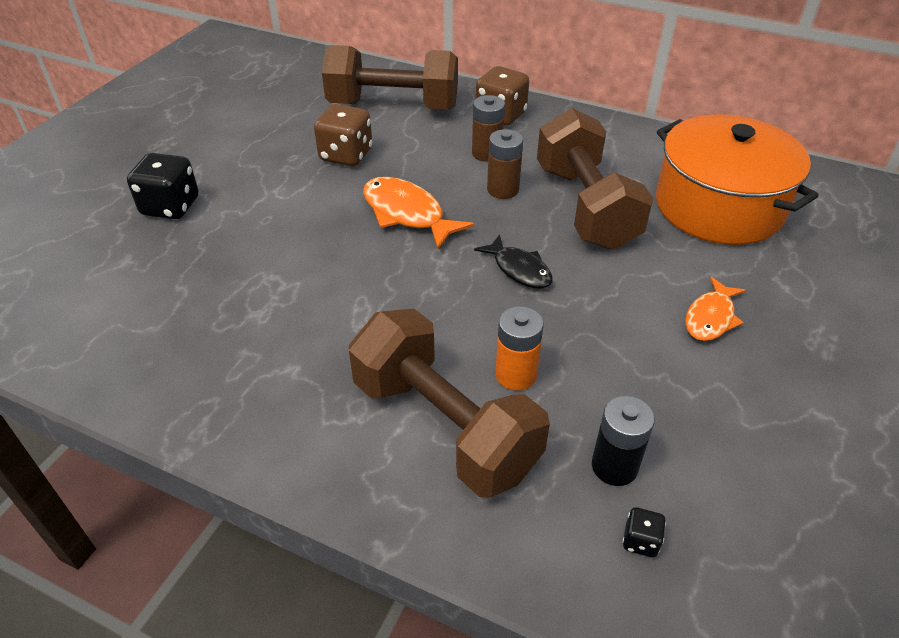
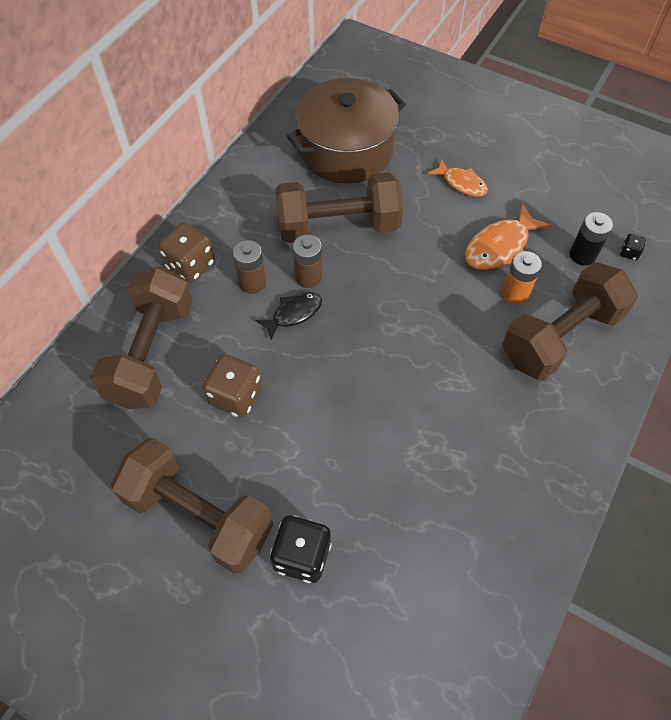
camera: 85 degrees left, 15 degrees up
orange fish [363,177,474,250] -> orange fish moved to [465,203,552,270]
black fish [474,234,553,288] -> black fish moved to [256,292,322,340]
orange pot [656,114,819,245] -> brown pot [287,78,406,184]
none -> brown dumbbell [111,438,274,574]

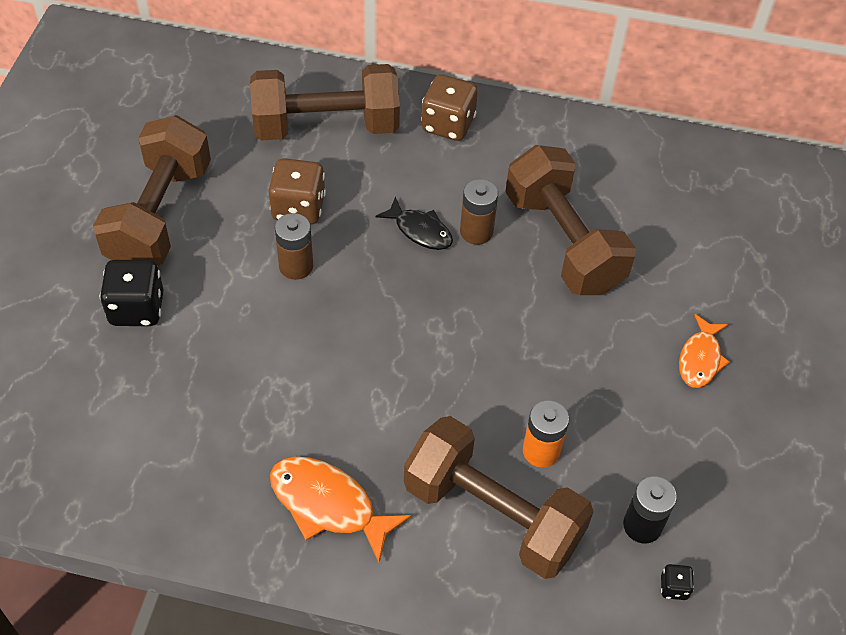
camera: 70 degrees right, 5 degrees down
brown battery [233,240,266,294] -> brown battery moved to [275,213,313,280]
brown pot [287,78,406,184] -> none
orange fish [465,203,552,270] -> orange fish moved to [270,457,411,563]

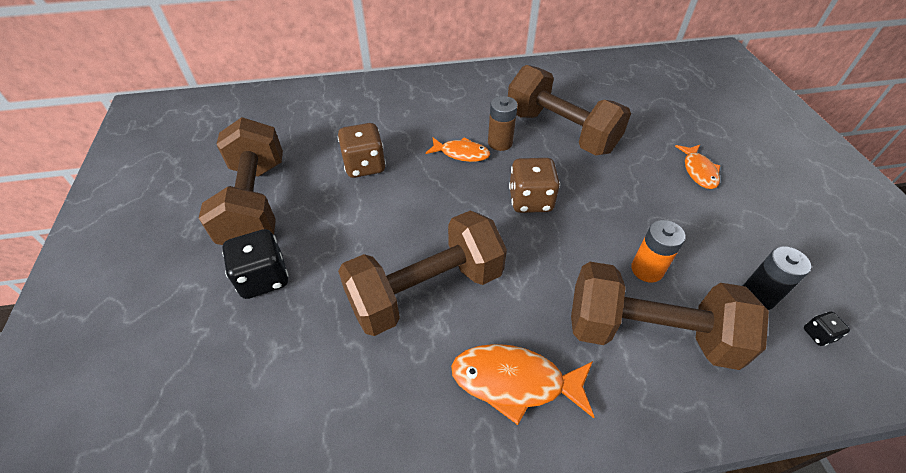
camera: 20 degrees left, 5 degrees down
brown dumbbell [250,64,400,140] -> brown dumbbell moved to [338,211,507,336]
brown battery [275,213,313,280] -> none
black fish [375,196,453,250] -> orange fish [426,137,490,162]
brown dice [421,74,478,141] -> brown dice moved to [509,158,560,213]

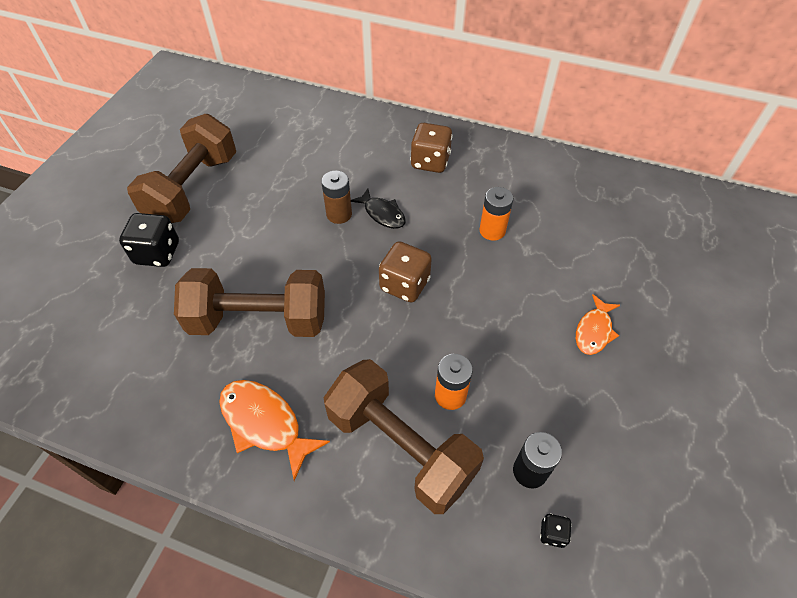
camera: 30 degrees right, 5 degrees up
brown dice [337,123,386,178] -> brown dice moved to [410,123,453,173]
orange fish [426,137,490,162] -> black fish [351,188,406,229]
brown battery [488,96,518,151] -> brown battery moved to [321,171,352,224]
brown dumbbell [508,65,631,155] -> orange battery [479,187,513,241]

